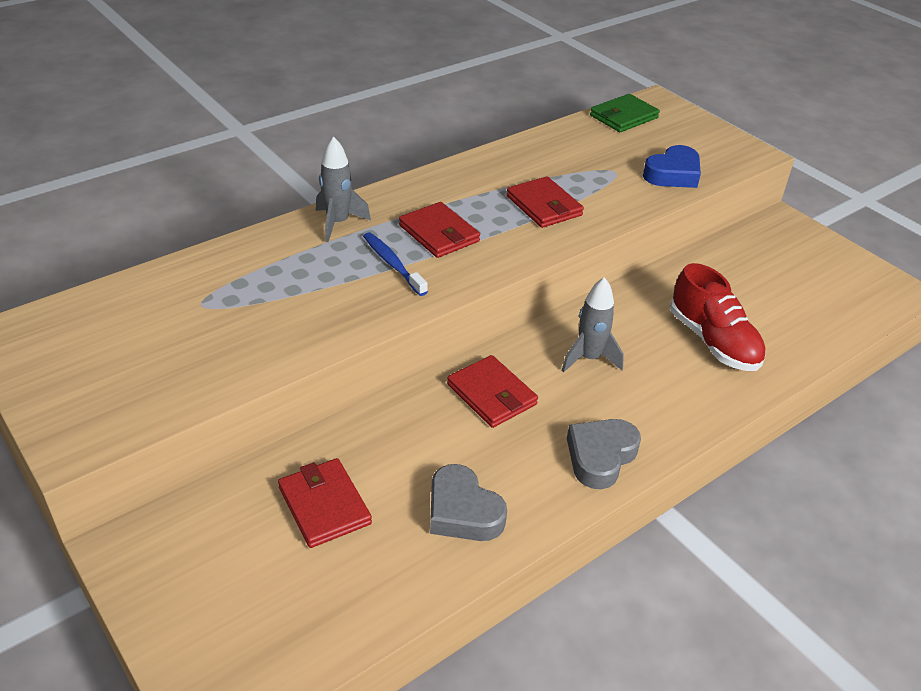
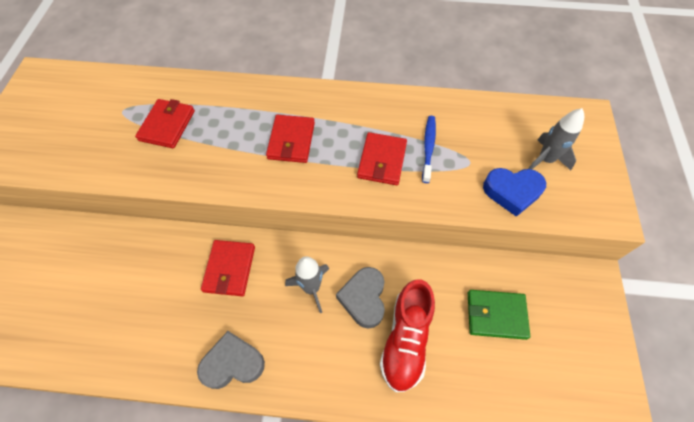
camera: 45 degrees right, 20 degrees up
red wallet [278,458,372,548] -> red wallet moved to [135,99,195,148]
grey rocket [316,136,371,242] -> grey rocket moved to [528,108,584,170]
blue toothbrush [363,232,428,296] -> blue toothbrush moved to [422,116,436,183]
grey heart [430,464,507,541] -> grey heart moved to [336,267,385,328]
green wallet [590,94,660,132] -> green wallet moved to [468,290,530,340]

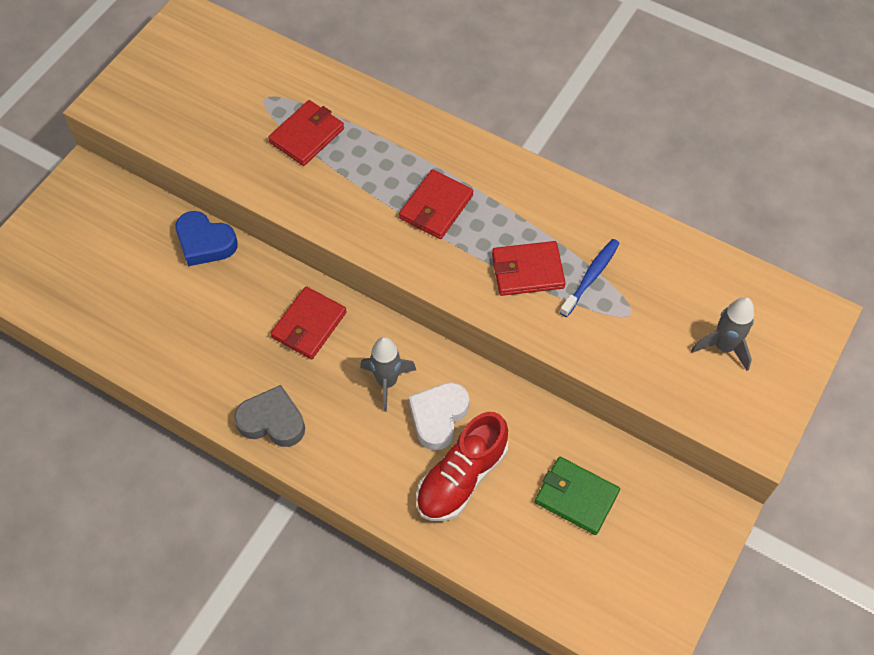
camera: 25 degrees right, 0 degrees up
grey heart [336,267,385,328] -> white heart [409,382,469,450]
red wallet [357,132,407,185] -> red wallet turned 45 degrees clockwise [492,241,566,296]
blue heart [483,168,546,217] -> blue heart moved to [175,211,238,266]

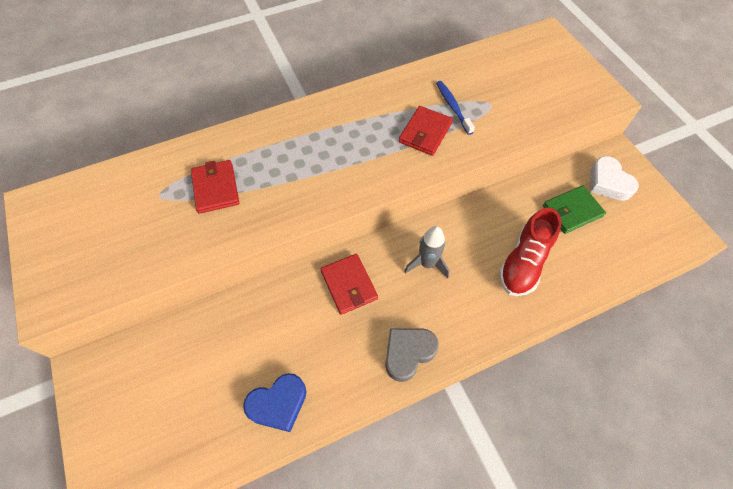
camera: 55 degrees left, 0 degrees up
blue heart [175,211,238,266] -> blue heart moved to [243,373,306,432]
red wallet [399,169,473,239] -> none
white heart [409,382,469,450] -> white heart moved to [591,156,639,201]
red shoe [416,412,508,521] -> red shoe turned 45 degrees clockwise [499,207,561,296]
grey rocket [691,297,754,371] -> none

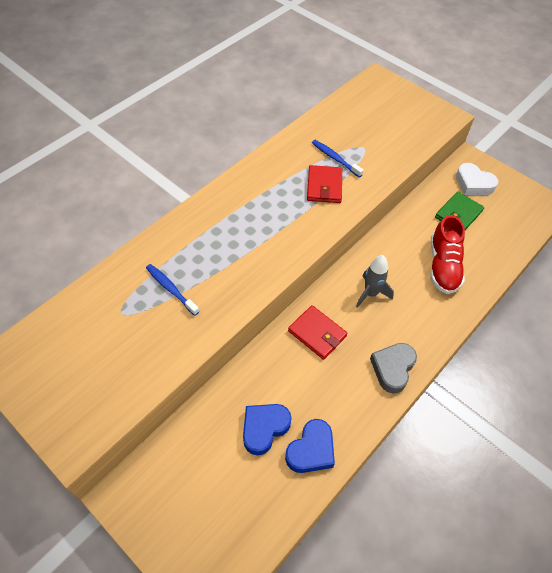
camera: 25 degrees left, 5 degrees down
red wallet [191,160,239,214] -> blue toothbrush [146,264,200,316]
none -> blue heart [243,404,292,455]

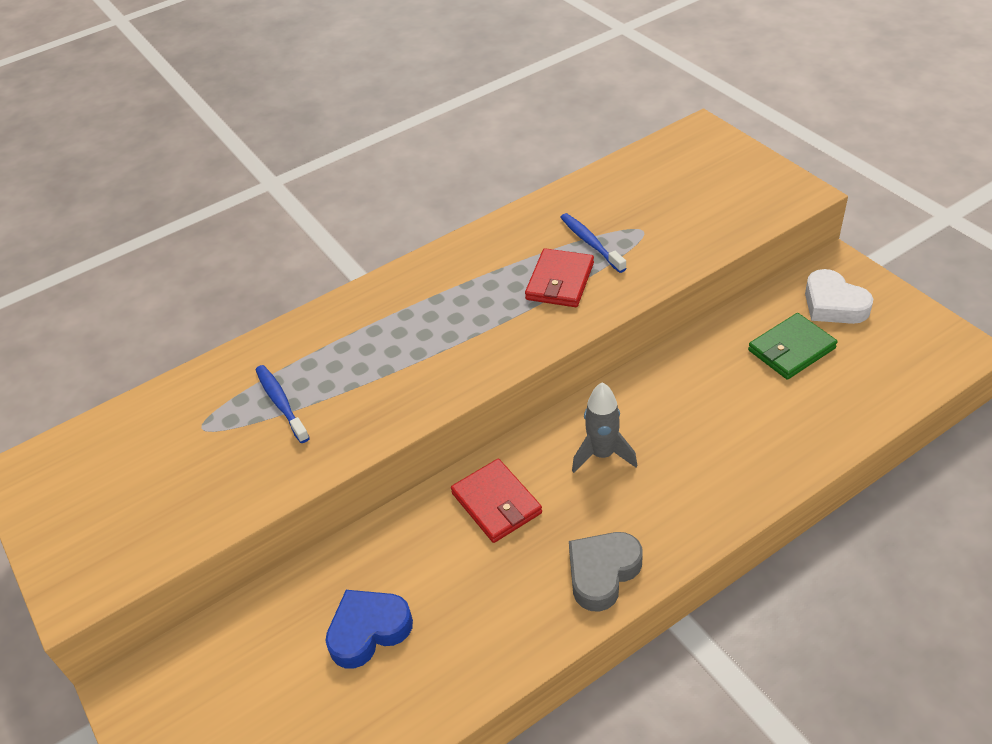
camera: 20 degrees right, 10 degrees down
blue heart [285,419,335,473] -> none
red shoe [430,215,465,294] -> none

